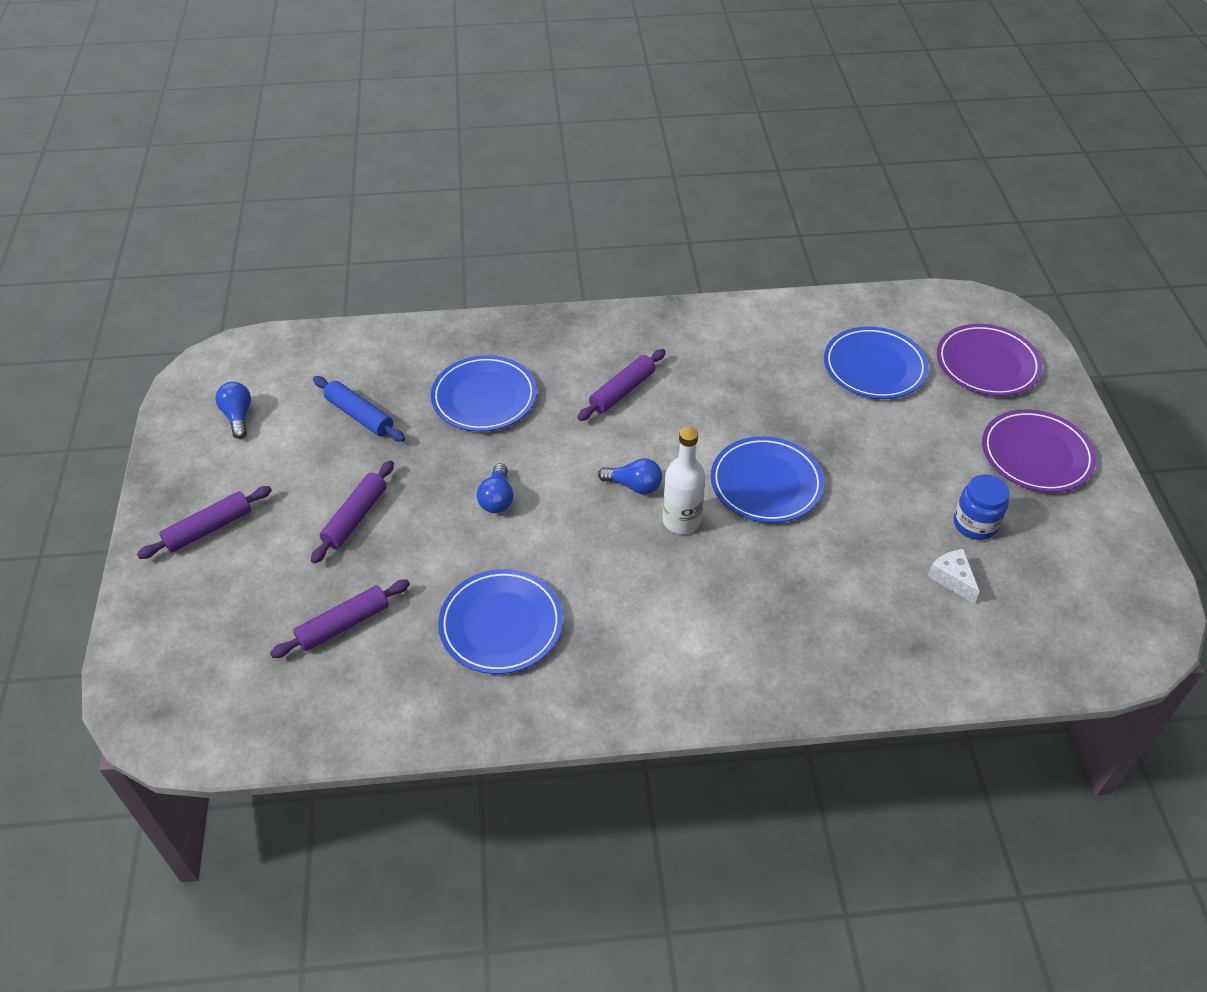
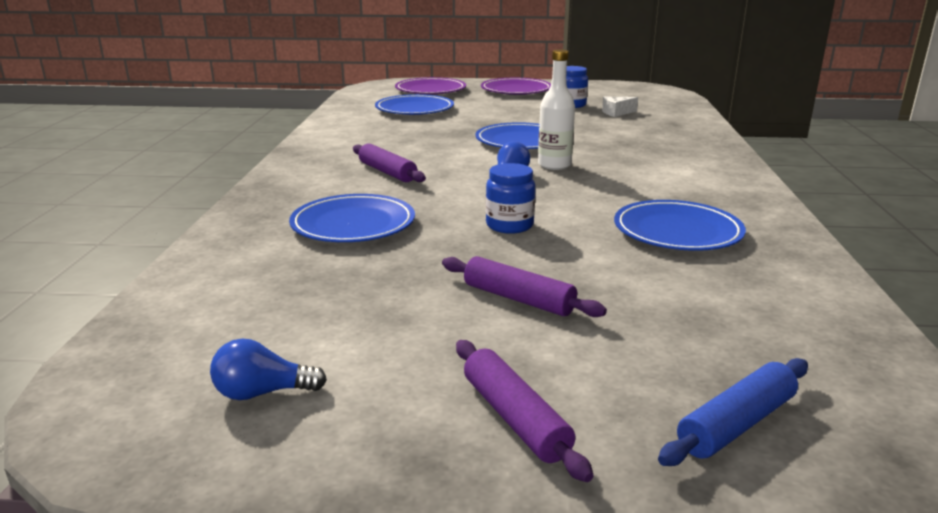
camera: 80 degrees left, 25 degrees down
purple rolling pin [270,579,410,658] -> none
blue rolling pin [313,376,405,442] -> blue rolling pin moved to [658,358,808,466]
blue light bulb [477,463,513,513] -> blue jar [486,163,535,234]

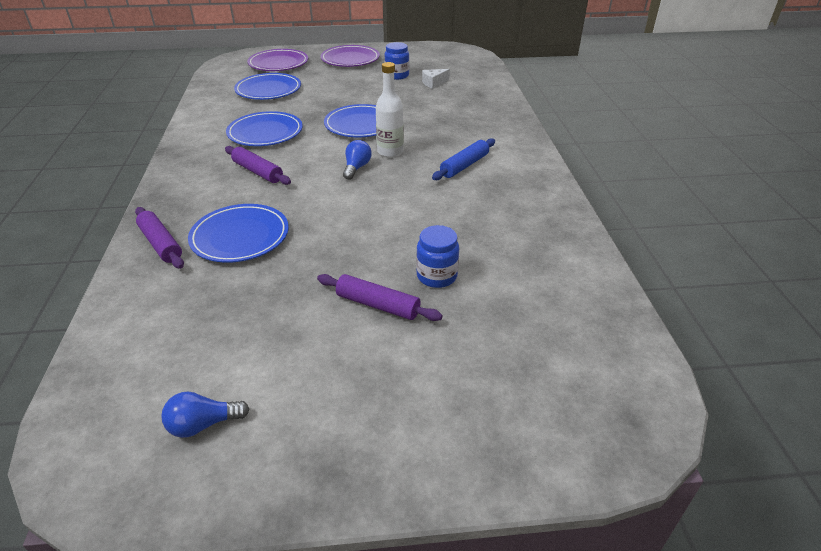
camera: 10 degrees left, 15 degrees up
purple rolling pin [456,340,594,482] -> purple rolling pin moved to [135,207,184,269]
blue jar [486,163,535,234] -> blue jar moved to [416,225,459,288]
blue plate [614,200,746,251] -> blue plate moved to [226,111,303,146]
blue rolling pin [658,358,808,466] -> blue rolling pin moved to [432,138,495,180]

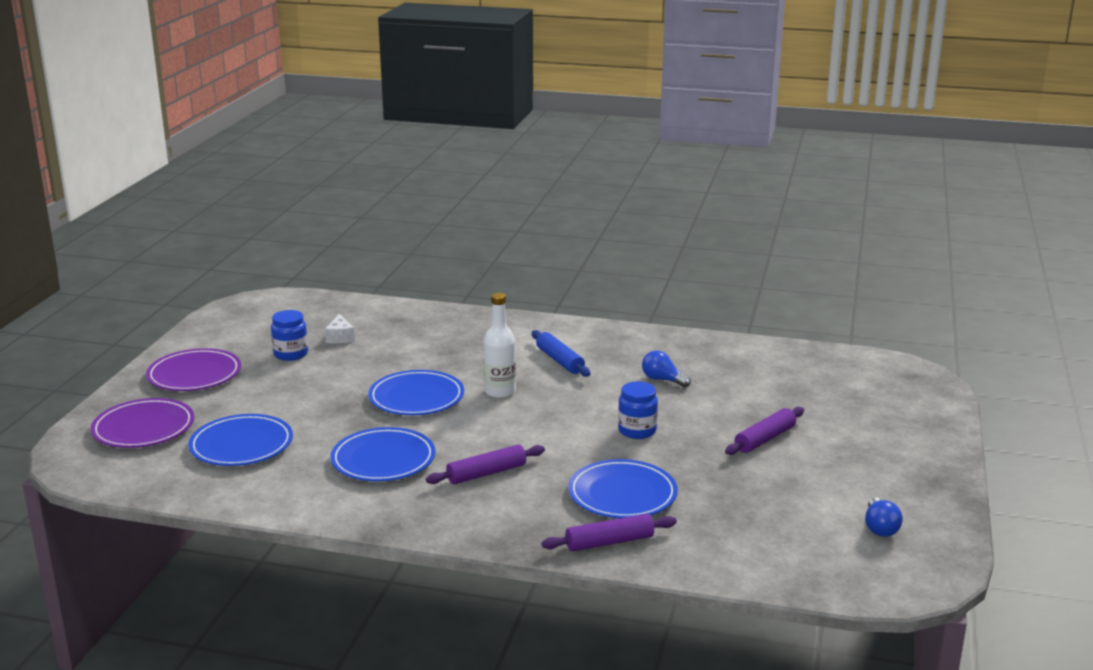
camera: 70 degrees left, 15 degrees down
blue light bulb [343,140,371,180] -> blue light bulb moved to [642,350,691,388]
blue jar [416,225,459,288] -> blue jar moved to [618,381,658,439]

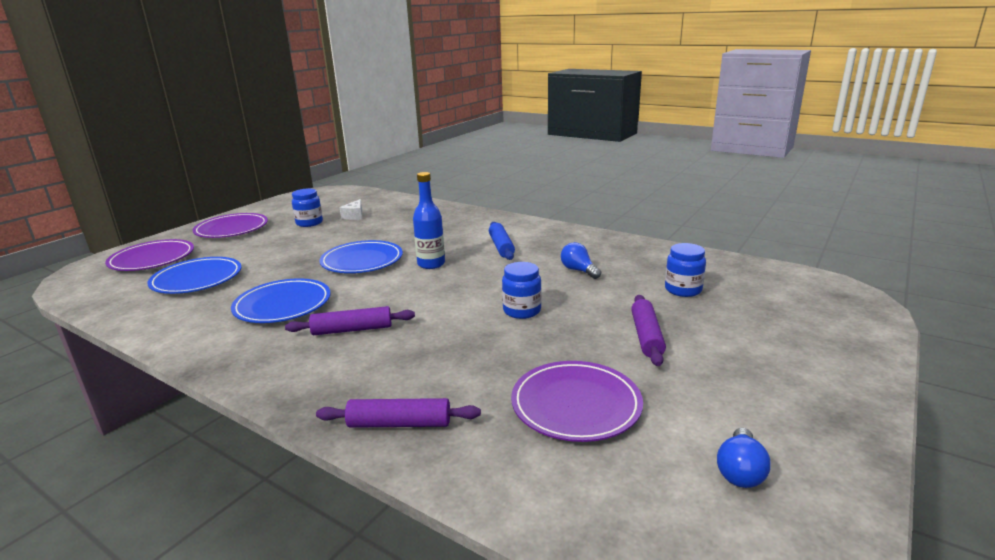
camera: 20 degrees right, 0 degrees up
white bottle [483,293,516,398] -> blue bottle [413,172,445,269]
blue plate [568,459,678,518] -> none
purple rolling pin [725,407,804,455] -> purple rolling pin turned 60 degrees counterclockwise [631,295,666,366]
none -> purple plate [511,361,643,442]
none -> blue jar [665,243,706,297]

